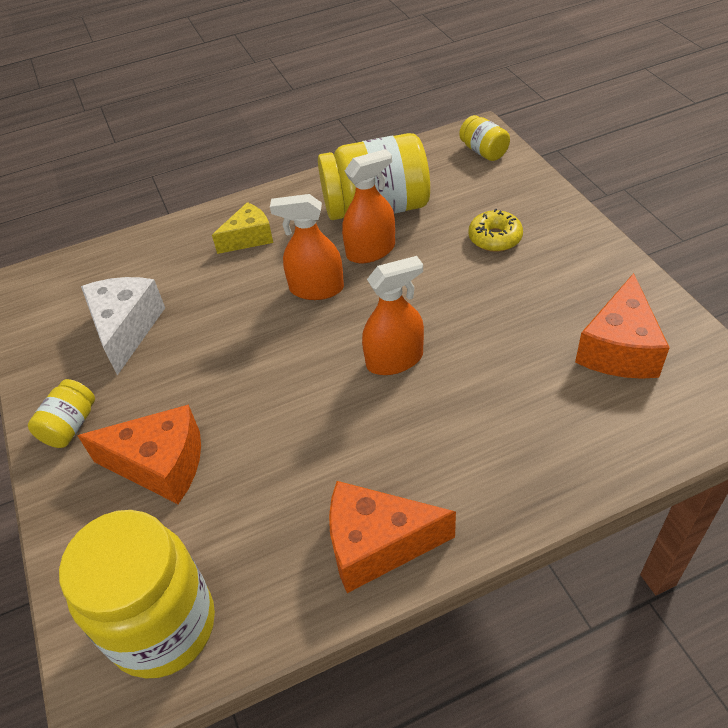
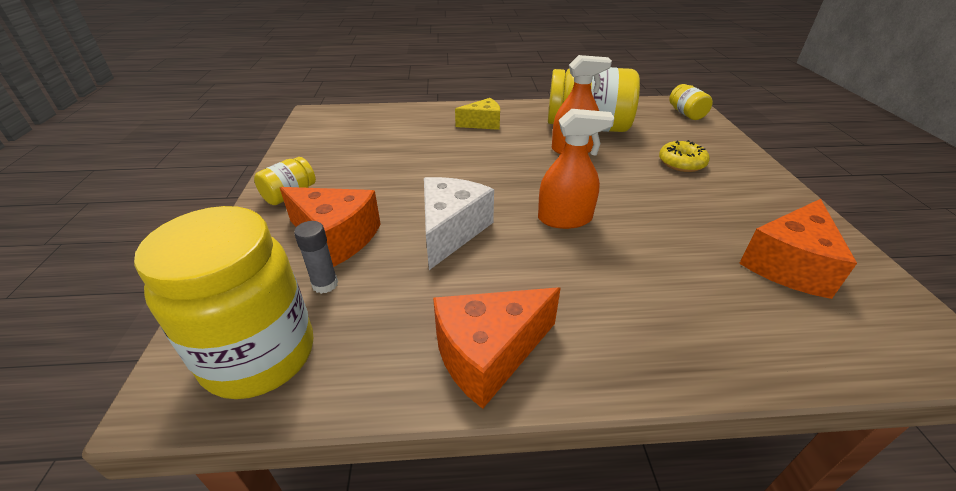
camera: 15 degrees right, 10 degrees down
white cheese [81,277,165,375] -> white cheese moved to [424,177,494,270]
orange spray bottle [270,194,344,300] -> none
orange cheese [329,481,456,593] -> orange cheese turned 45 degrees counterclockwise [433,287,561,409]
none -> grey glue stick [294,221,338,294]

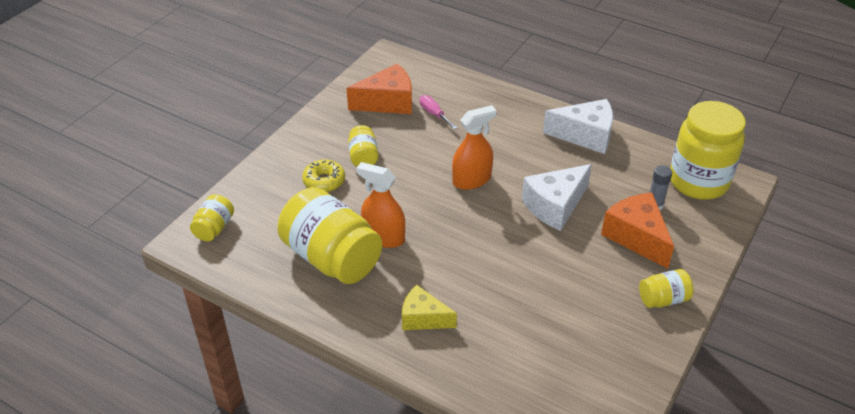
camera: 145 degrees left, 5 degrees up
orange cheese [433,287,561,409] -> white cheese [543,99,613,154]
orange spray bottle [538,109,615,229] -> orange spray bottle turned 120 degrees clockwise [452,105,497,190]
none -> yellow jar [348,125,379,167]
none -> pink screwdriver [420,95,457,129]

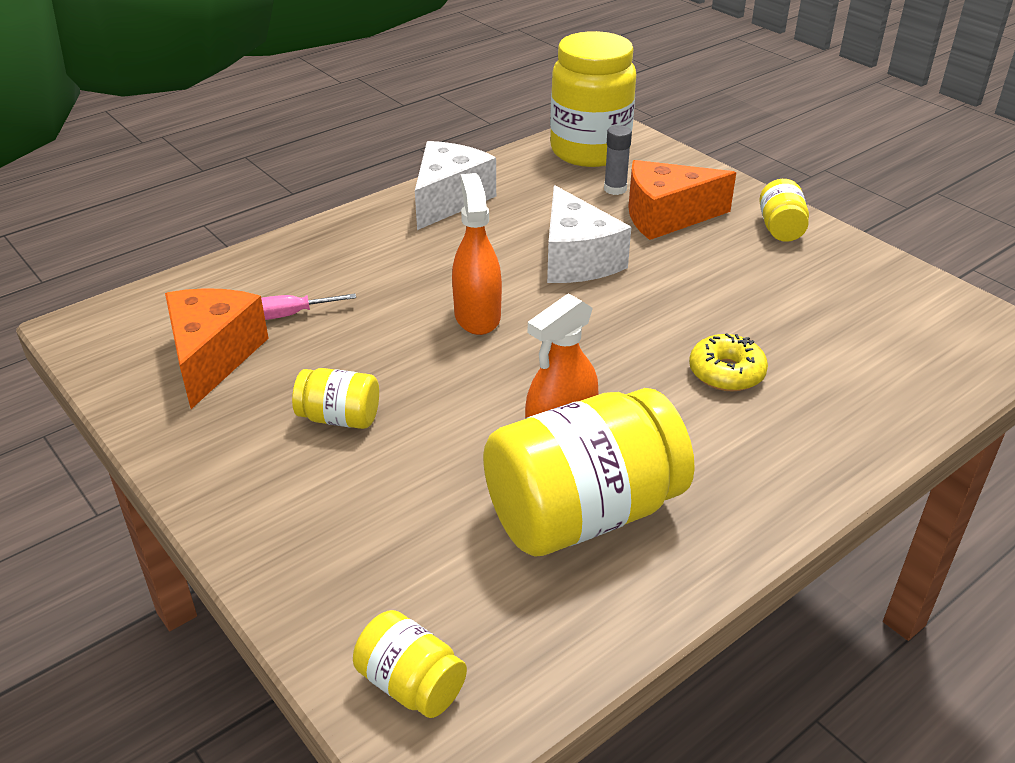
camera: 70 degrees left, 5 degrees down
yellow donut [302,159,345,192] -> yellow donut moved to [689,333,768,391]
yellow cheese [402,285,457,330] -> none

